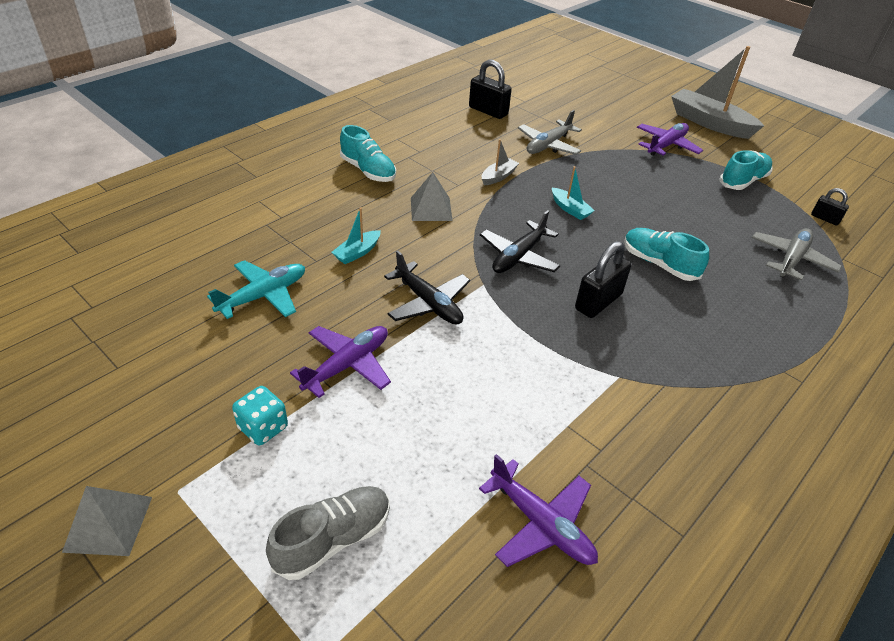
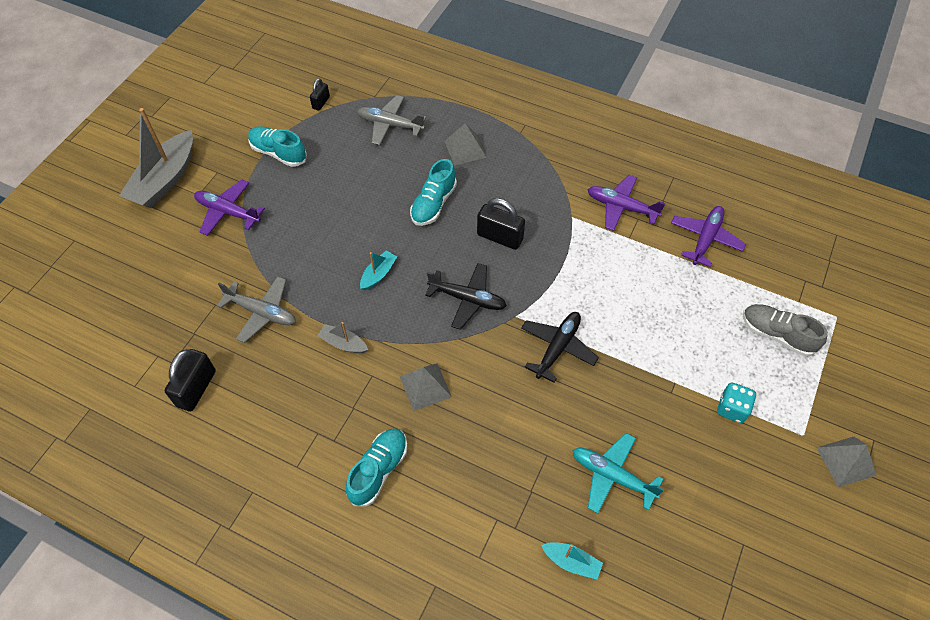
camera: 105 degrees left, 15 degrees up
purple plane [290,326,391,398] -> purple plane moved to [587,175,665,231]
turquoise boat [331,207,381,264] -> turquoise boat moved to [541,542,603,579]
none -> grey pyramid [444,123,487,165]

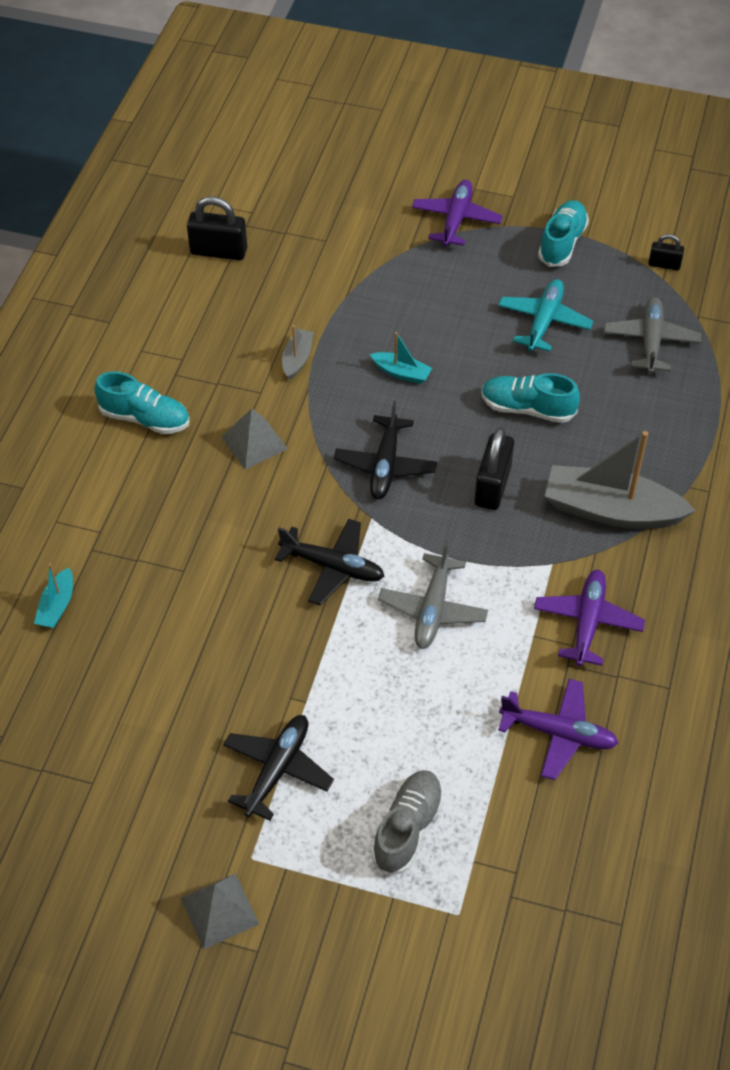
camera: 80 degrees right, 5 degrees down
grey boat [119,108,193,208] -> grey boat moved to [545,431,696,529]
grey plane [217,276,296,343] -> grey plane moved to [378,541,488,649]
grey pyramid [444,123,487,165] -> none
turquoise plane [572,433,664,513] -> turquoise plane moved to [498,279,593,352]
turquoise dice [717,382,756,423] -> black plane [223,715,334,821]

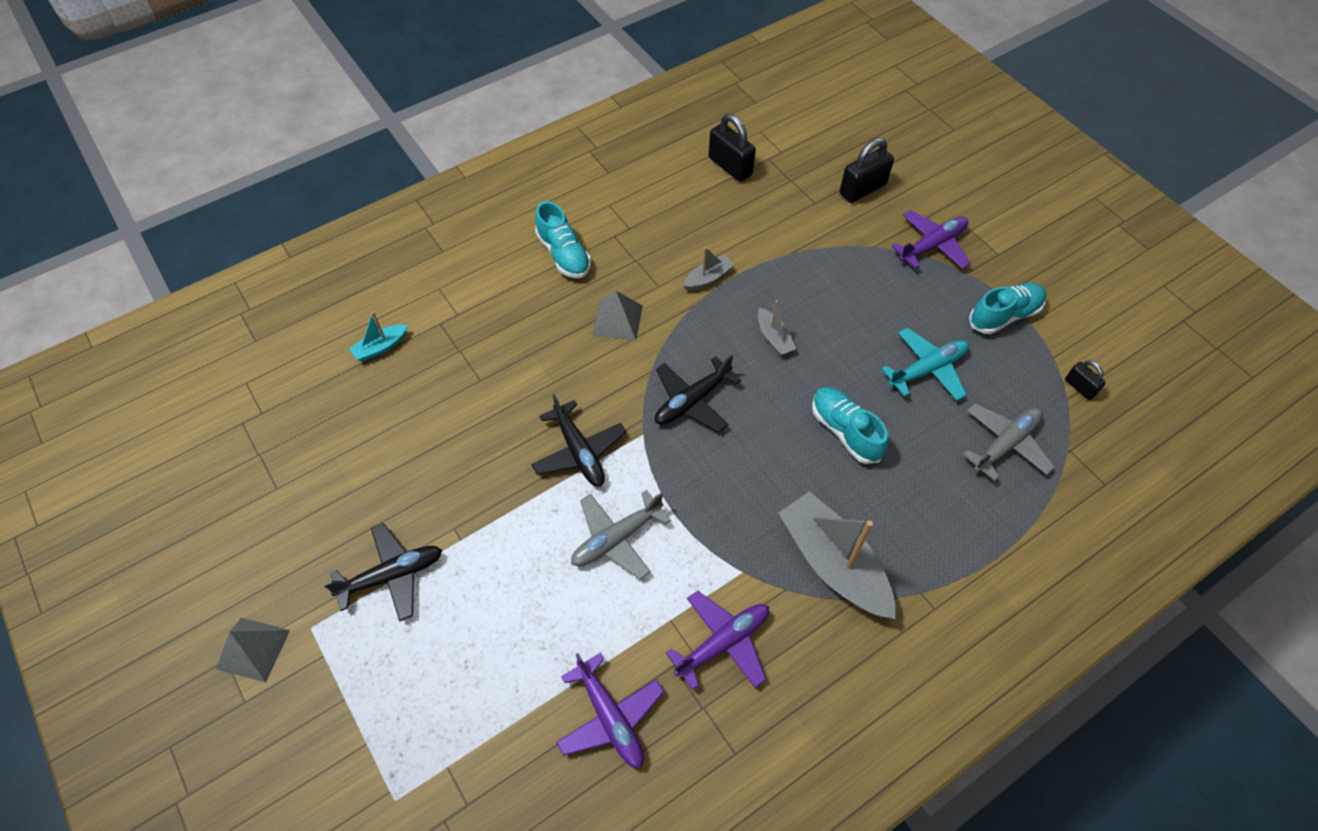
camera: 40 degrees right, 5 degrees up
turquoise boat [370,332,432,384] -> grey boat [758,300,796,356]
grey shoe [371,770,444,875] -> none
black padlock [474,427,514,510] -> black padlock moved to [840,138,894,203]

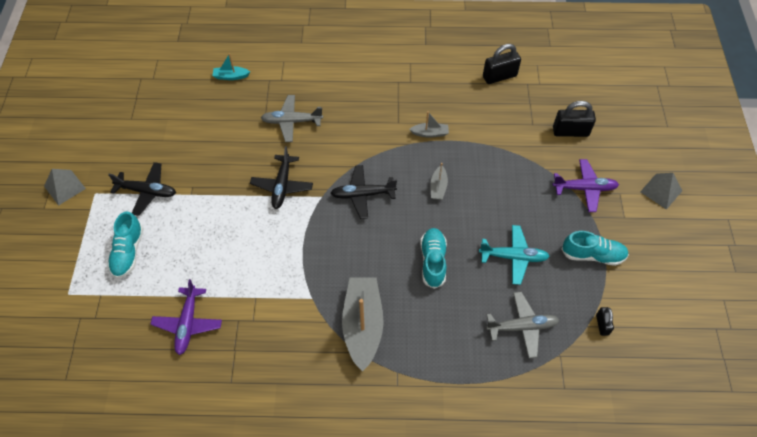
camera: 35 degrees right, 0 degrees up
turquoise shoe [535,201,591,278] -> turquoise shoe moved to [108,212,144,279]
grey plane [571,490,671,580] -> grey plane moved to [261,95,323,142]
grey pyramid [592,291,643,341] -> grey pyramid moved to [640,173,682,210]
purple plane [666,591,769,690] -> none
black padlock [709,114,756,182] -> black padlock turned 75 degrees clockwise [483,44,521,84]

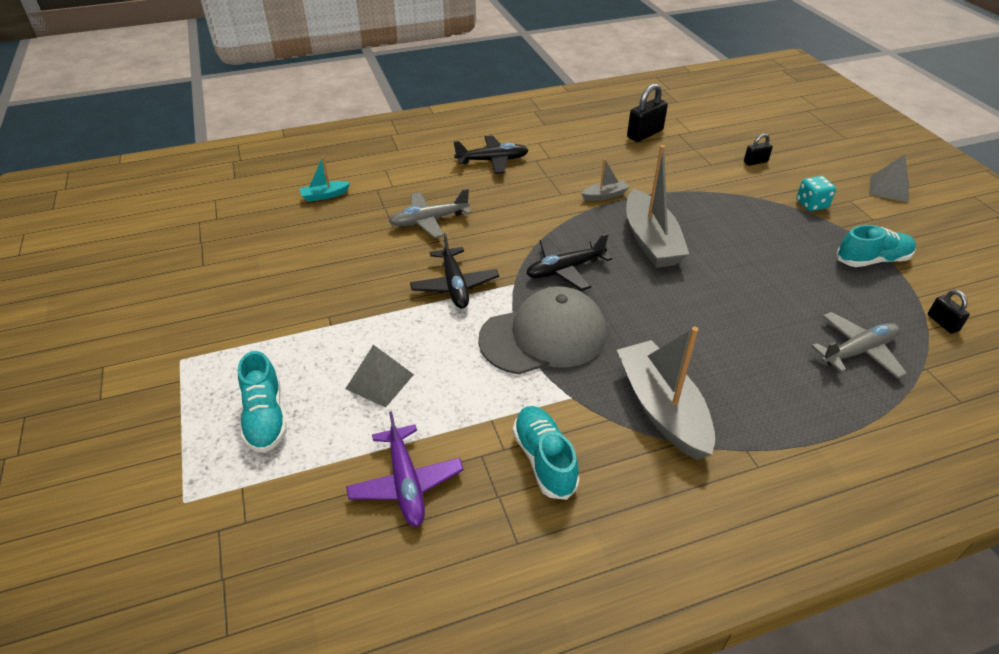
camera: 20 degrees left, 15 degrees down
grey pyramid [44,169,86,206] -> grey pyramid moved to [346,345,414,408]
black plane [108,162,176,216] -> black plane moved to [454,136,529,174]
turquoise shoe [420,228,447,289] -> turquoise shoe moved to [513,406,580,500]
grey boat [430,163,448,200] -> grey boat [626,145,689,268], size x2.13
turquoise plane [479,225,550,285] -> none
purple plane [552,159,619,212] -> turquoise dice [796,176,836,211]
black padlock [553,101,596,137] -> black padlock [744,134,773,166], size x0.57
none -> grey cap [478,286,607,374]

